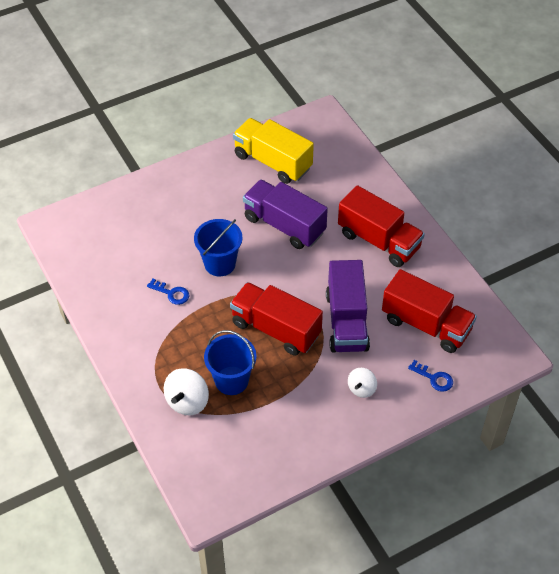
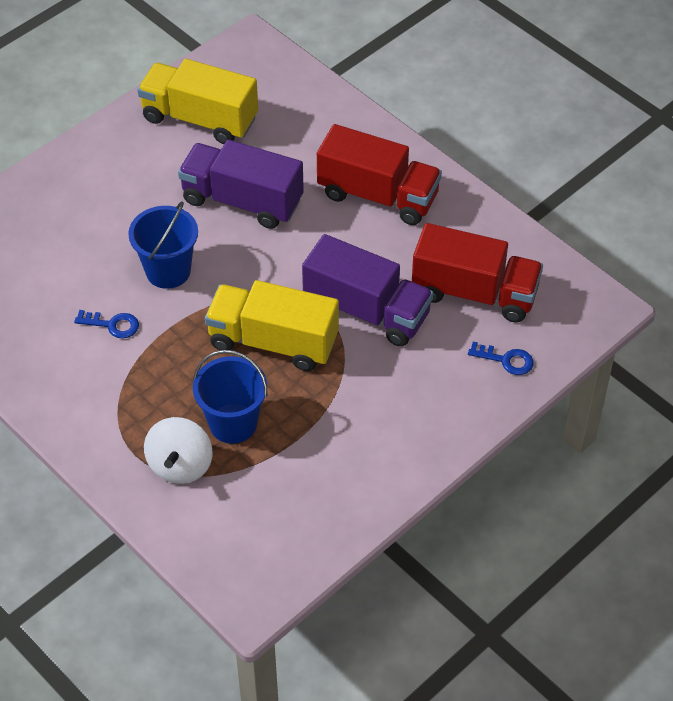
camera: 15 degrees left, 0 degrees up
red truck [230,282,323,356] -> yellow truck [205,280,339,371]
purple truck [326,260,370,353] -> purple truck turned 45 degrees counterclockwise [302,234,433,347]
white spinning top [348,368,377,398] -> none

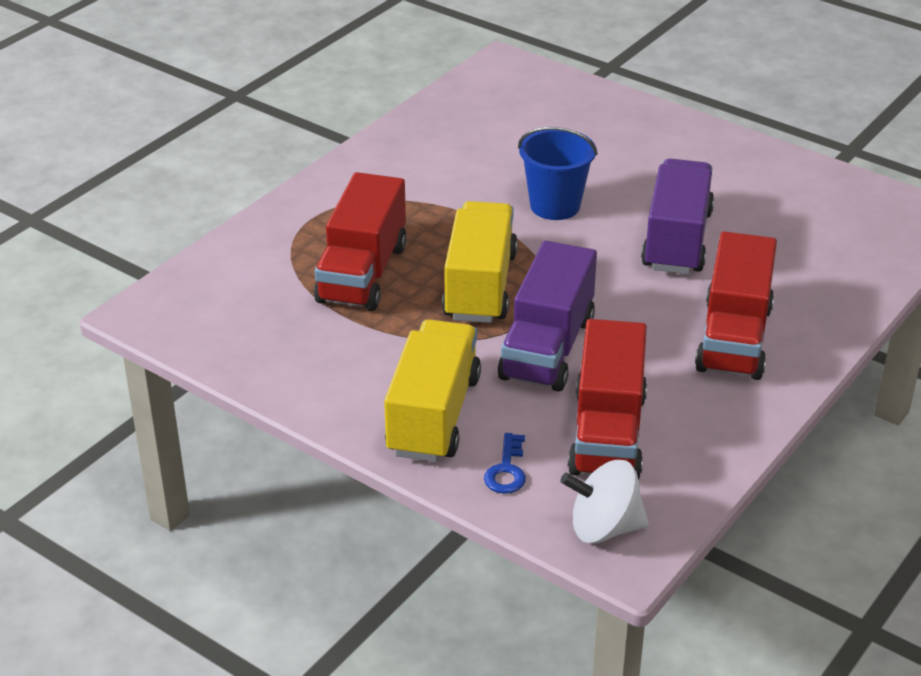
camera: 80 degrees right, 15 degrees down
blue key [74,310,139,338] -> none
yellow truck [137,59,258,144] -> yellow truck moved to [384,319,481,462]
white spinning top [144,417,212,484] -> white spinning top moved to [560,460,649,544]
blue bucket [193,350,267,444] -> red truck [314,172,407,311]

